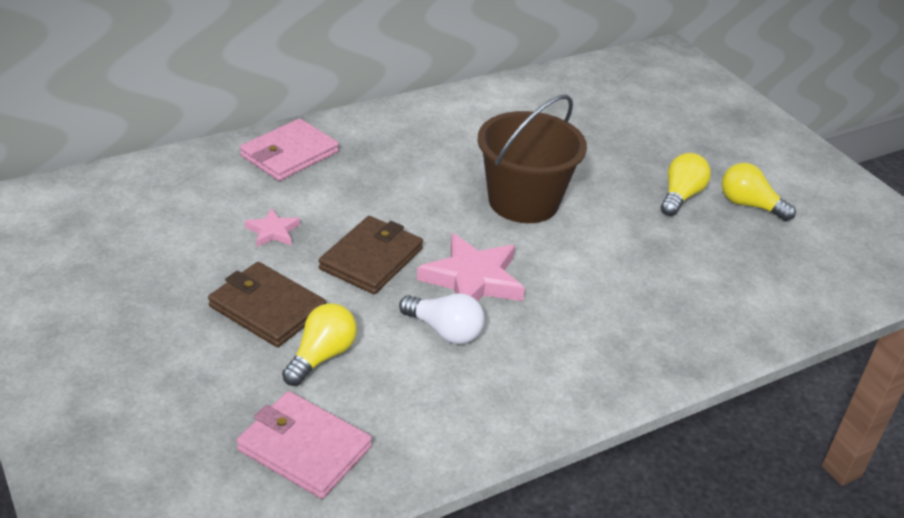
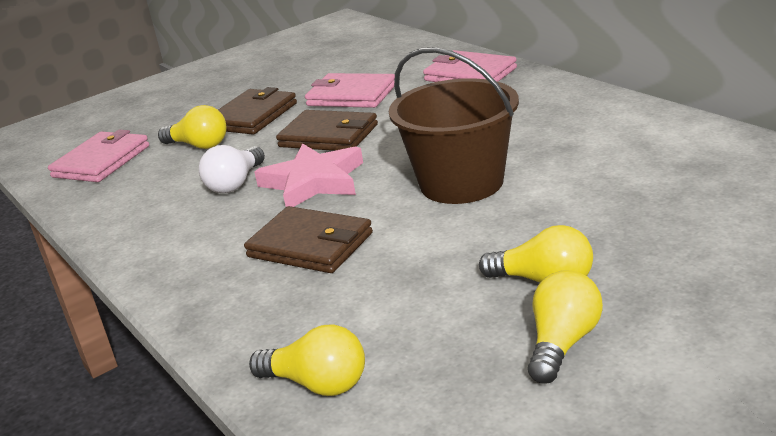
camera: 90 degrees right, 10 degrees down
pink star [245,208,300,247] -> pink wallet [305,73,395,108]
none -> brown wallet [244,206,373,273]
none -> yellow light bulb [249,325,365,396]

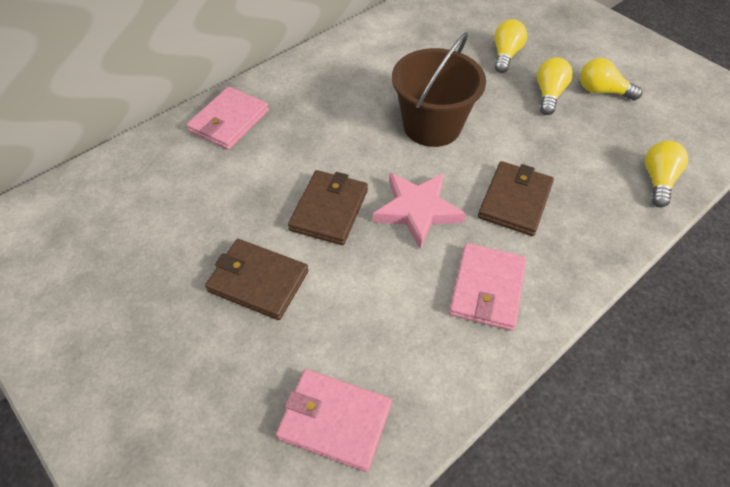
camera: 100 degrees left, 25 degrees up
yellow light bulb [158,105,227,149] -> yellow light bulb moved to [494,19,527,73]
white light bulb [199,145,265,193] -> none
pink wallet [305,73,395,108] -> pink wallet moved to [449,243,526,331]

